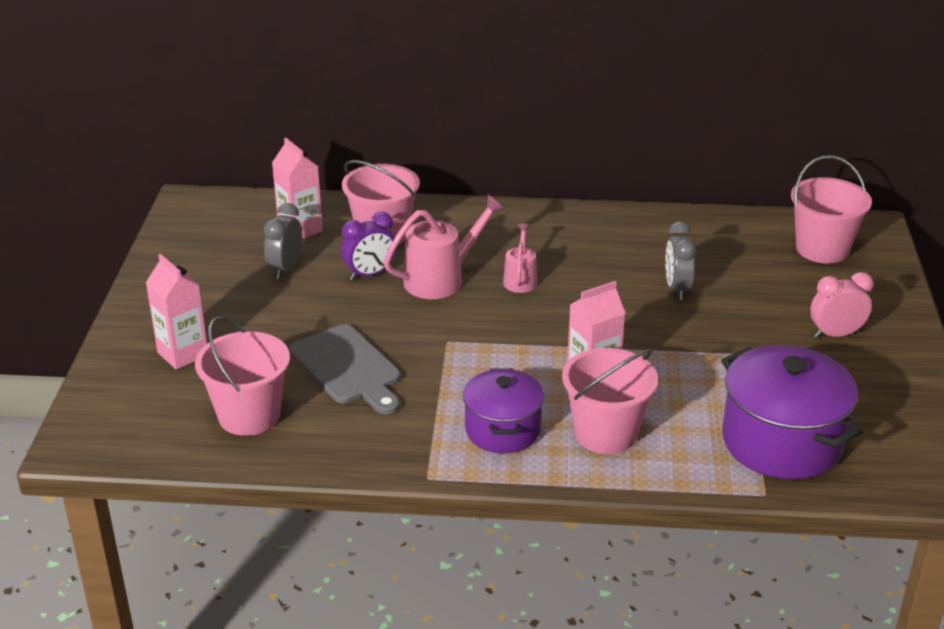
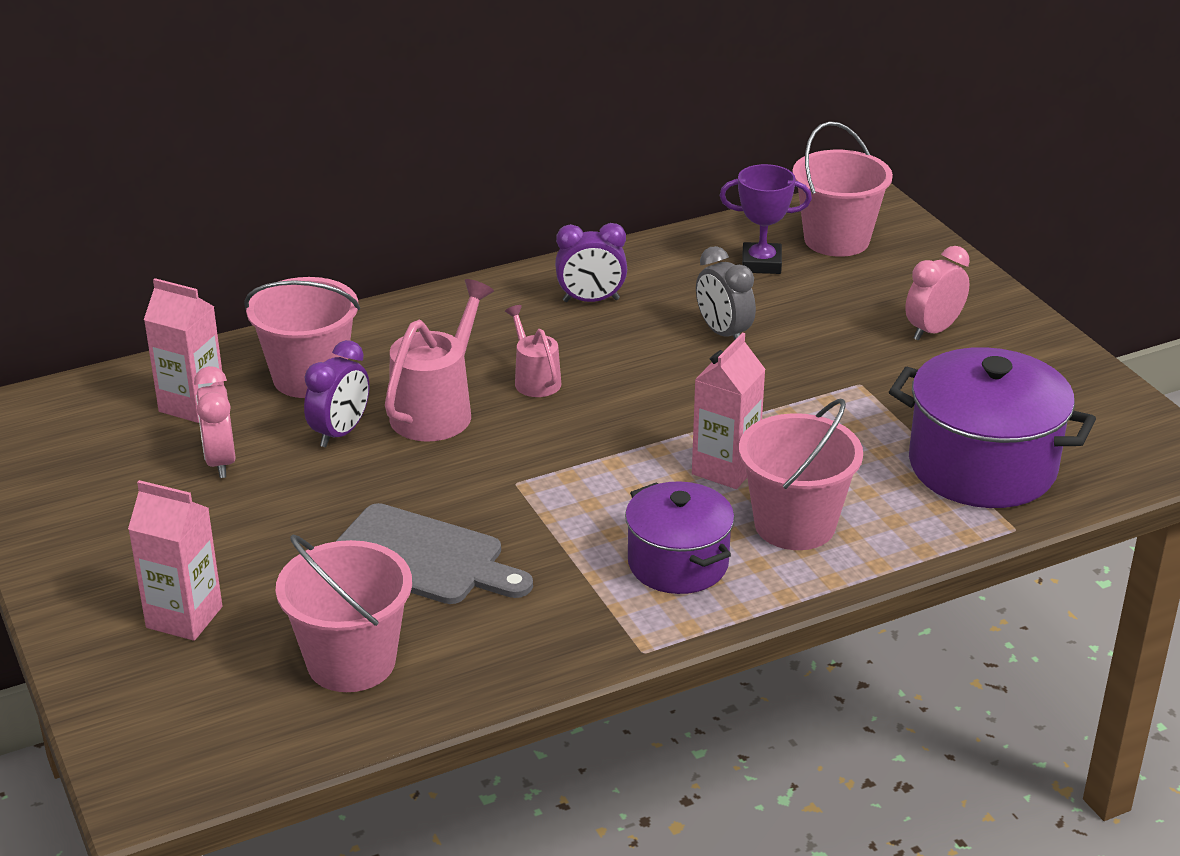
camera: 30 degrees left, 0 degrees up
grey clock [264,203,302,279] -> pink clock [194,366,236,478]
none -> purple clock [555,223,627,302]
none -> purple trophy [720,164,812,274]

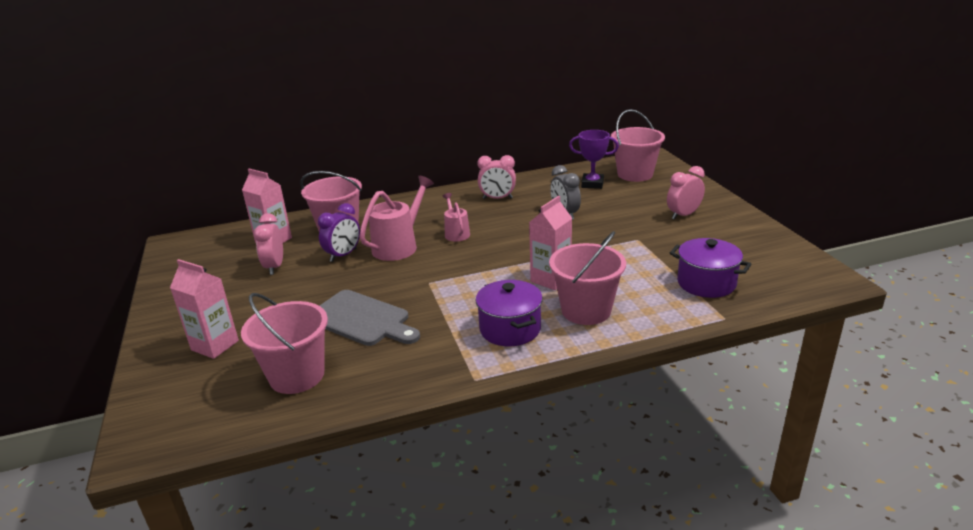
camera: 10 degrees right, 5 degrees down
purple clock [555,223,627,302] -> pink clock [477,155,516,199]
purple pot [889,347,1096,508] -> purple pot [670,238,752,298], size x0.64

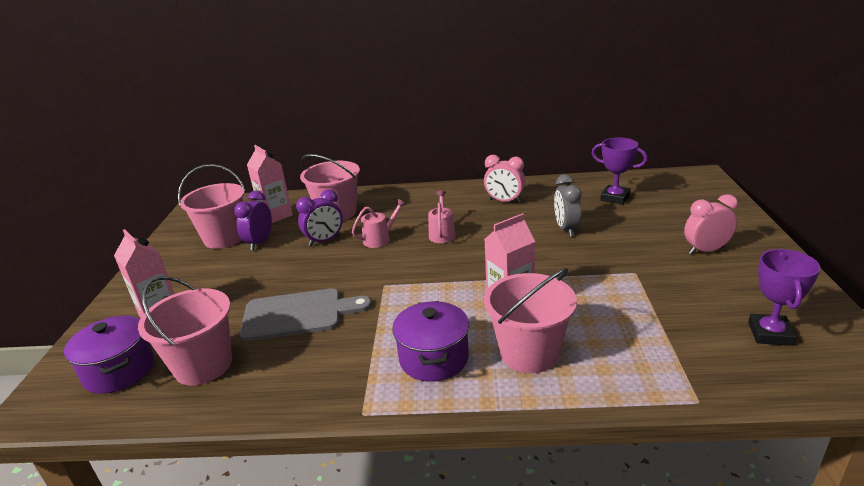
camera: 20 degrees right, 0 degrees up
pink clock [254,213,283,275] -> purple clock [234,191,272,251]
grey cutting board [319,290,420,346] -> grey cutting board turned 60 degrees counterclockwise [240,288,372,341]
pink watering can [359,176,434,261] -> pink watering can [352,199,406,248], size x0.58
pink bucket [611,109,665,182] -> pink bucket moved to [178,164,246,249]
purple pot [670,238,752,298] -> purple pot moved to [64,316,154,394]
none -> purple trophy [748,249,820,346]

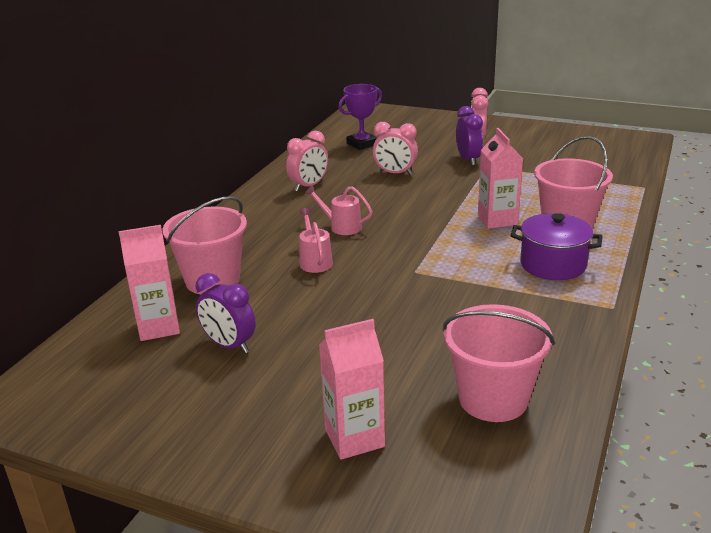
camera: 70 degrees left, 0 degrees up
purple pot [64,316,154,394] -> none
pink bucket [178,164,246,249] -> none
grey cutting board [240,288,372,341] -> none
purple clock [296,189,343,246] -> purple clock moved to [456,106,483,166]
grey clock [554,174,582,237] -> pink clock [373,122,418,175]
purple trophy [748,249,820,346] -> none

